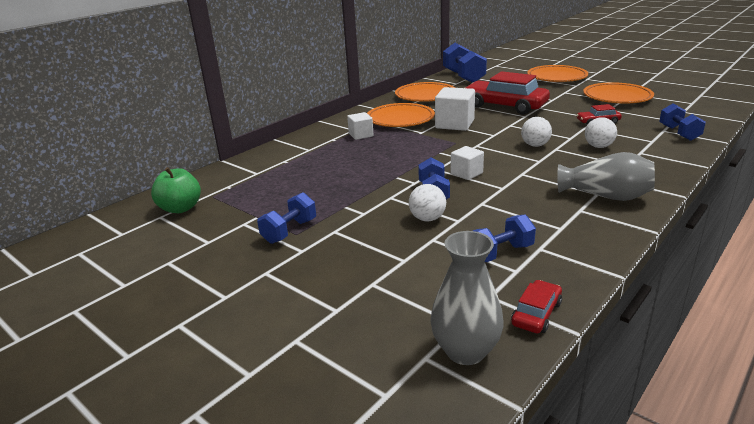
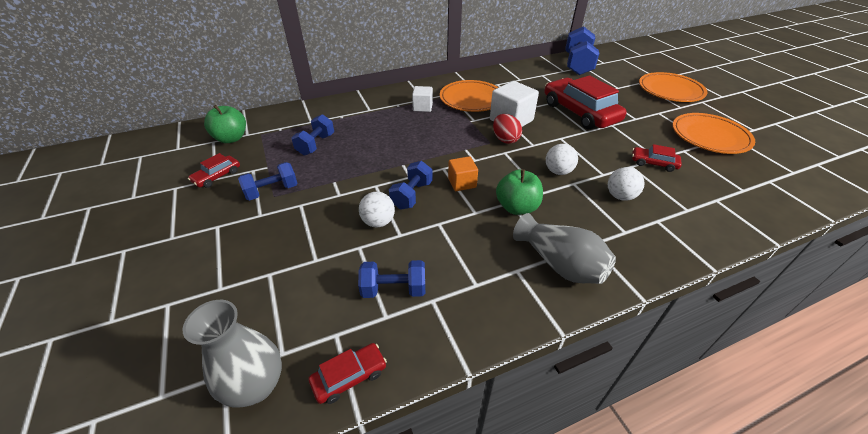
camera: 25 degrees right, 15 degrees up
orange plate [395,82,455,102] -> none
white cube [451,146,484,180] -> orange cube [448,156,478,191]
blue dumbbell [659,103,706,141] -> blue dumbbell moved to [291,114,334,155]
none -> red car [188,153,240,188]
none -> red egg [493,114,522,144]
none -> green apple [496,169,543,215]

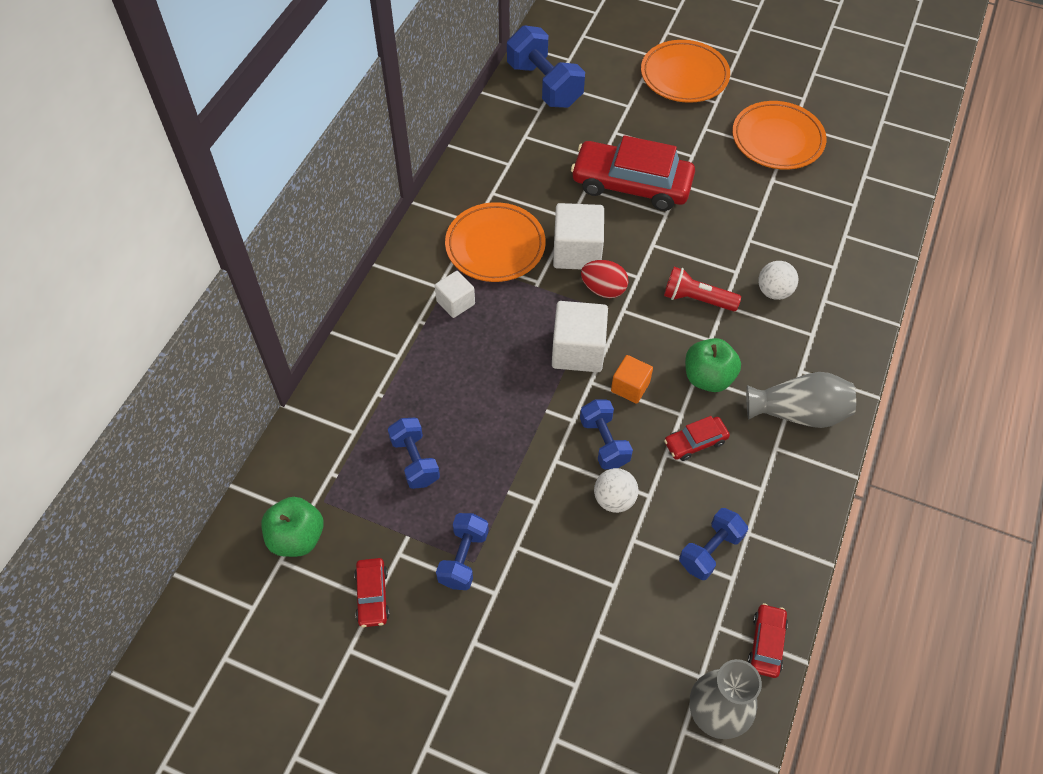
camera: 45 degrees left, 15 degrees up
white ball [546,144,578,175] -> red flashlight [664,267,741,311]
red car [632,144,682,172] -> red car moved to [664,416,730,461]
none -> white cube [552,301,608,372]

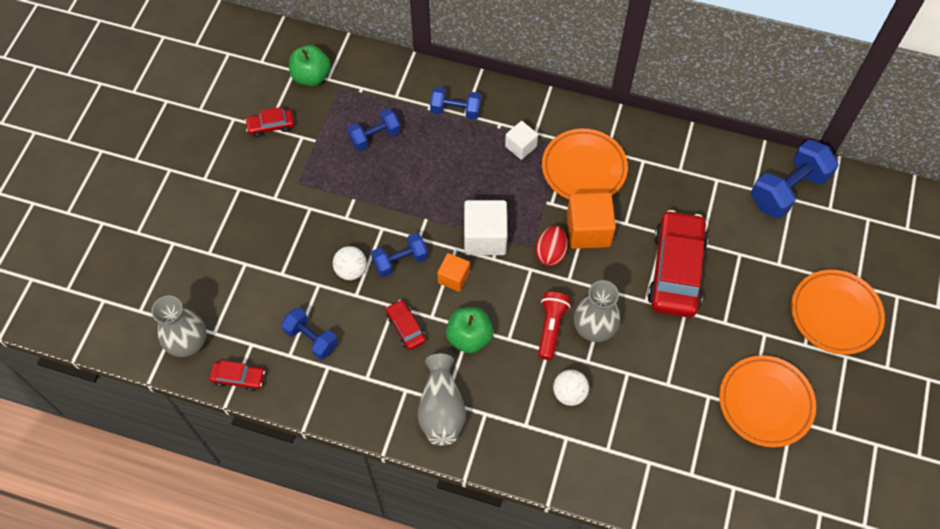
camera: 85 degrees right, 5 degrees up
blue dumbbell [436,513,489,590] -> blue dumbbell moved to [430,86,481,120]
white cube [553,203,604,270] -> orange cube [567,192,616,249]
none -> grey vase [573,280,620,342]

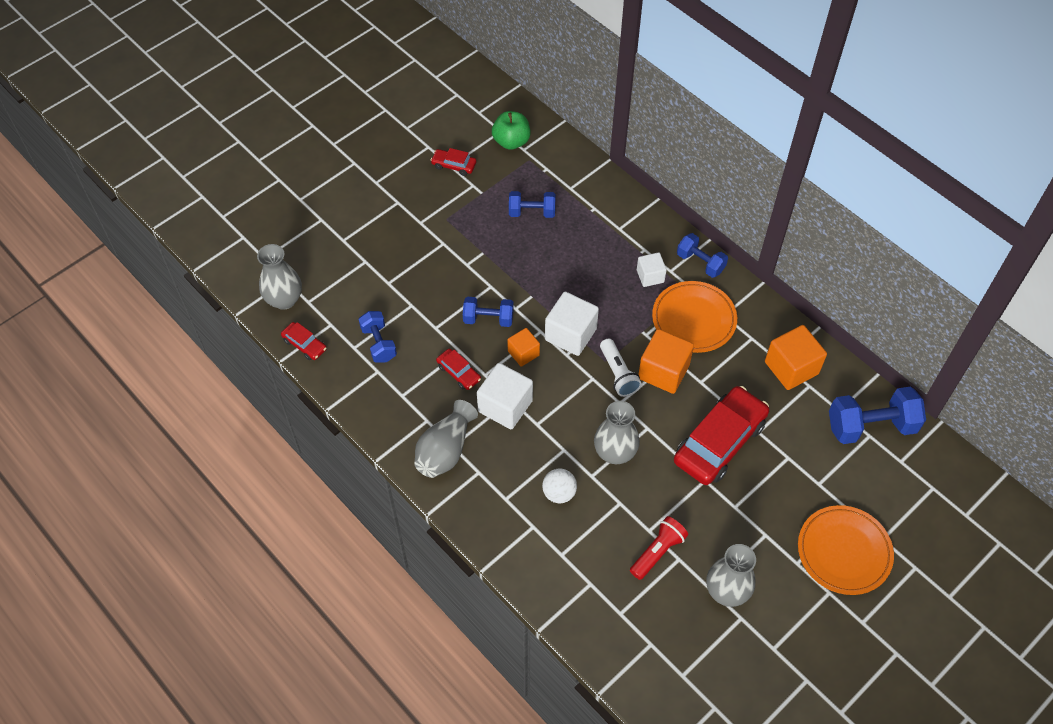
camera: 30 degrees right, 5 degrees down
white ball [333,246,367,280] -> none
red car [386,300,426,350] -> red car turned 135 degrees clockwise [436,349,481,390]
blue dumbbell [430,86,481,120] -> blue dumbbell moved to [677,233,728,278]
green apple [446,307,493,353] -> white cube [477,363,533,429]
red egg [535,226,568,266] -> white flashlight [600,339,642,397]
red flashlight [538,292,571,360] -> red flashlight moved to [630,516,688,580]
orange plate [719,355,816,447] -> grey vase [706,544,756,607]
none -> orange cube [765,325,827,390]

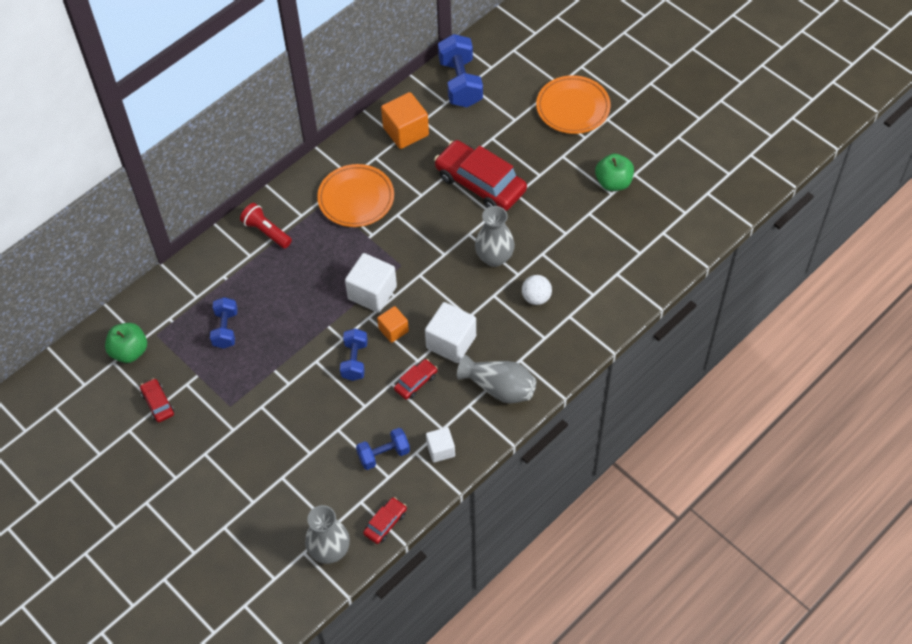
camera: 90 degrees left, 0 degrees up
red car [431,148,476,176] -> red car turned 135 degrees clockwise [140,378,174,423]
white flashlight [600,339,642,397] -> none
red flashlight [630,516,688,580] -> red flashlight moved to [240,203,292,248]
white cube [637,252,667,287] -> white cube moved to [426,427,455,463]
orange cube [638,329,694,394] -> none
blue dumbbell [677,233,728,278] -> none
grey vase [706,544,756,607] -> green apple [595,153,634,191]

